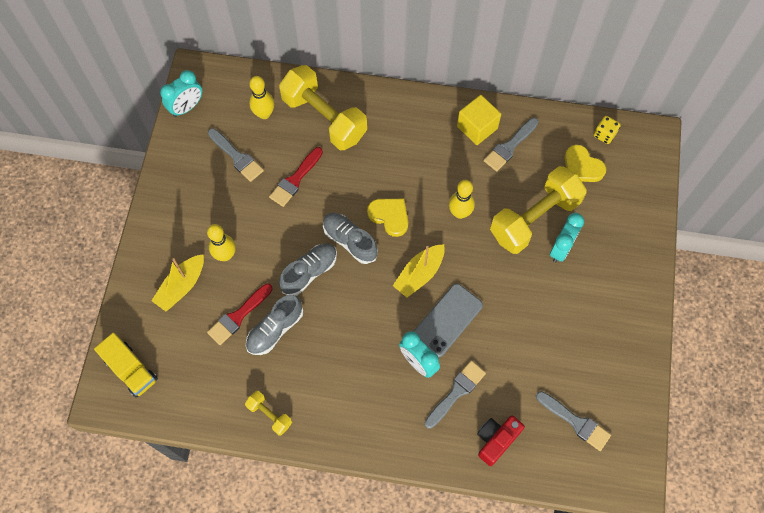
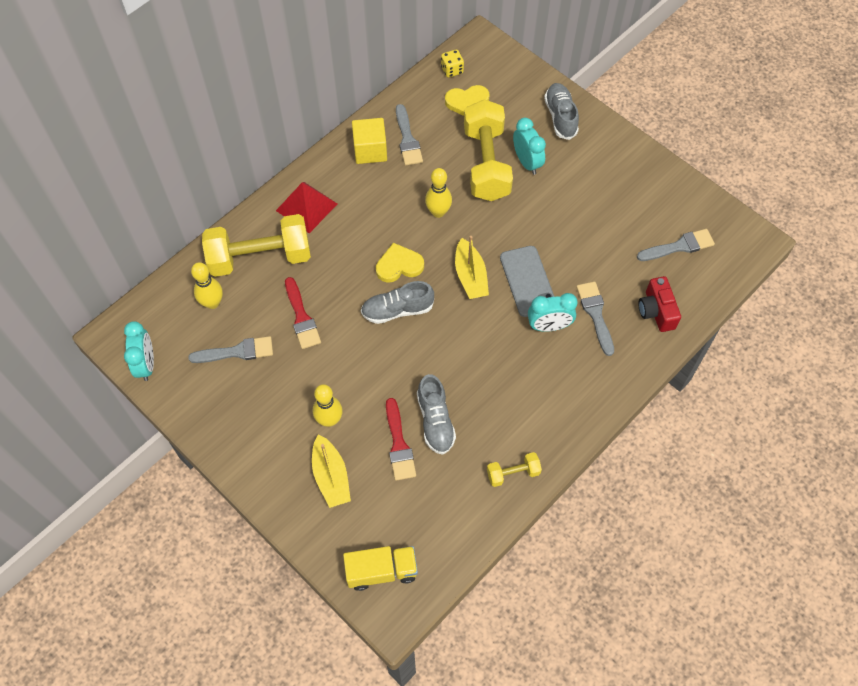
camera: 55 degrees left, 5 degrees down
grey shoe [279,243,337,296] -> grey shoe moved to [544,83,579,140]
none -> red pyramid [276,182,337,233]

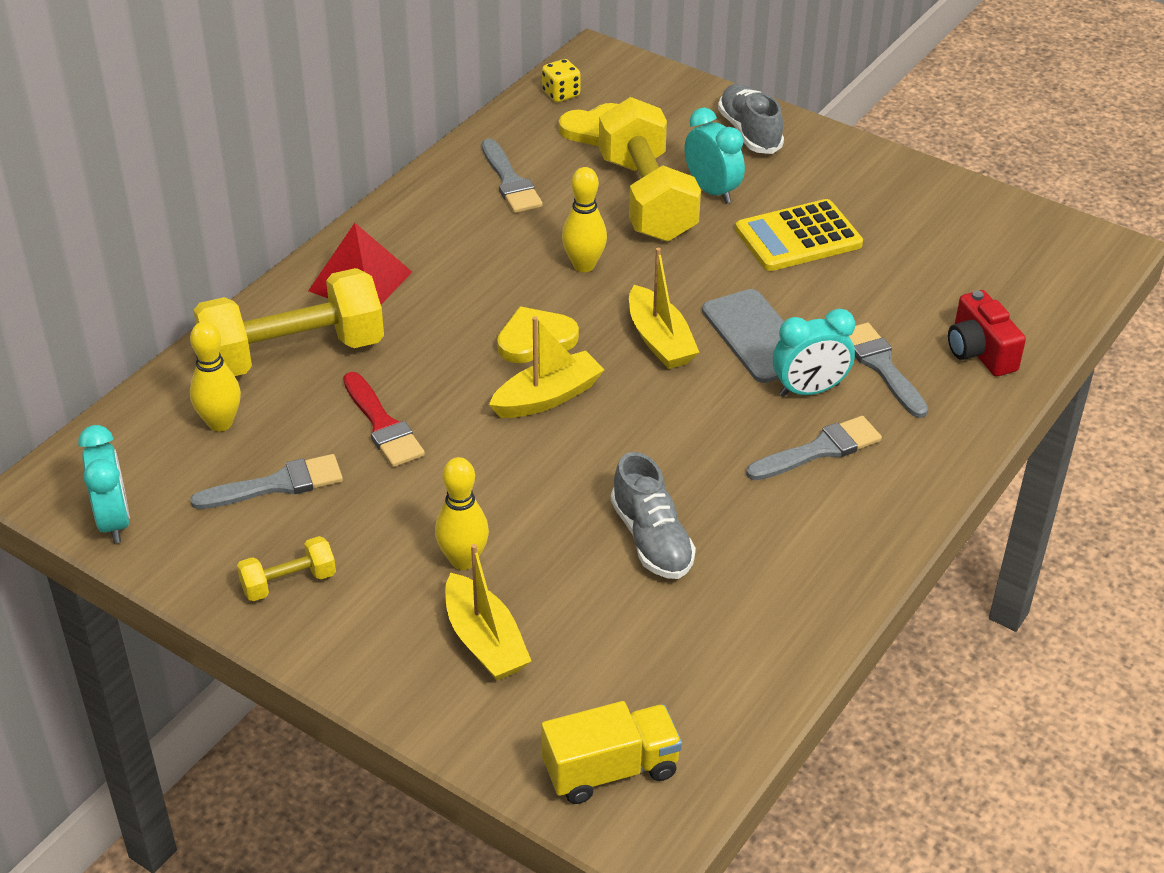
camera: 10 degrees left, 20 degrees down
yellow cube [352,118,387,164] -> none
grey shoe [361,281,434,324] -> yellow boat [489,316,604,418]
red brush [386,398,416,481] -> none
yellow dumbbell [487,452,542,487] -> yellow dumbbell moved to [237,536,336,601]
grey brush [637,229,715,261] -> grey brush moved to [746,416,882,480]
none -> yellow calculator [735,199,863,271]

